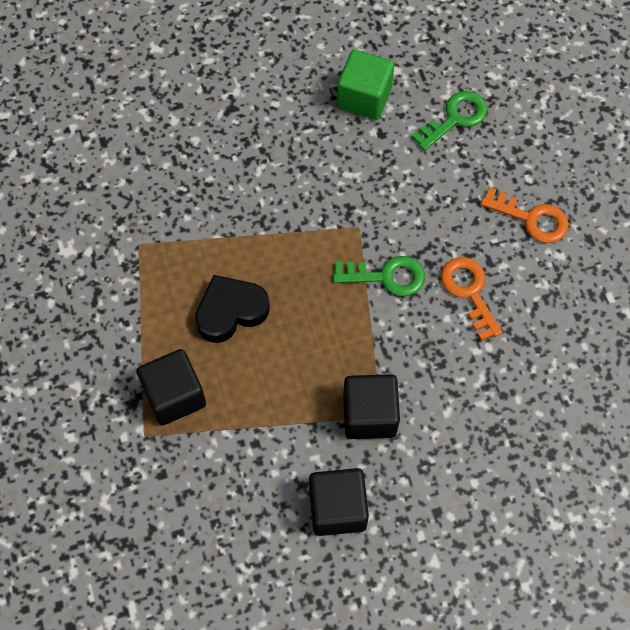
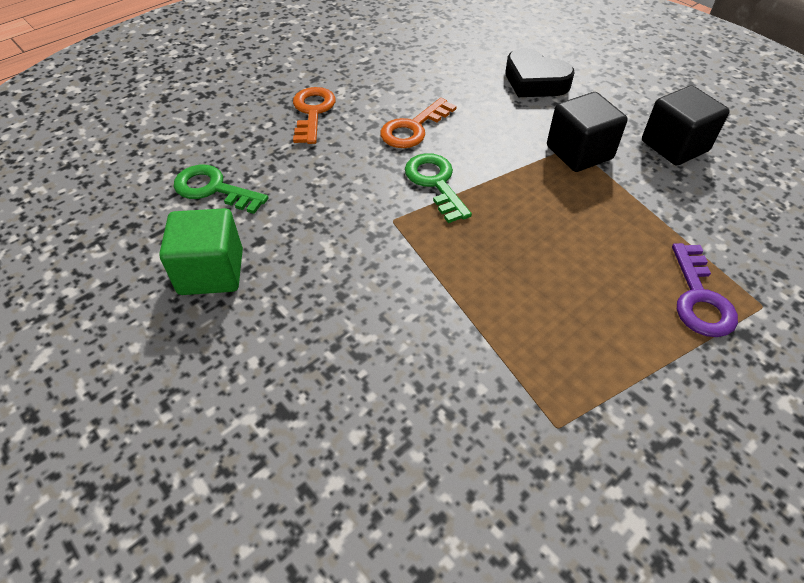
camera: 115 degrees left, 15 degrees down
black cube [137,349,206,425] -> purple key [672,243,738,337]
black heart [195,275,270,343] -> black heart moved to [505,48,575,97]

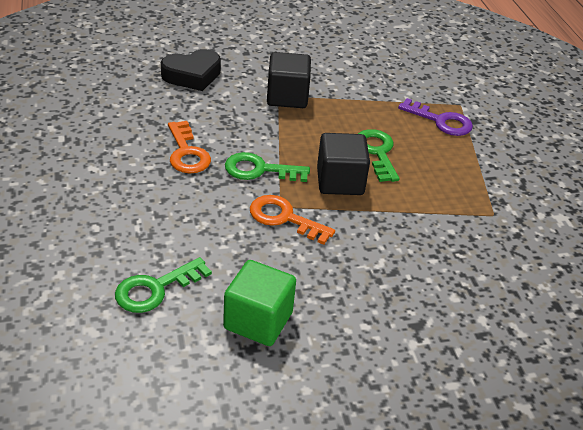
camera: 65 degrees left, 10 degrees down
orange key [293,87,336,144] -> orange key moved to [250,195,335,245]
black cube [642,86,730,165] -> black cube moved to [317,133,370,195]
none -> green key [358,129,399,182]

